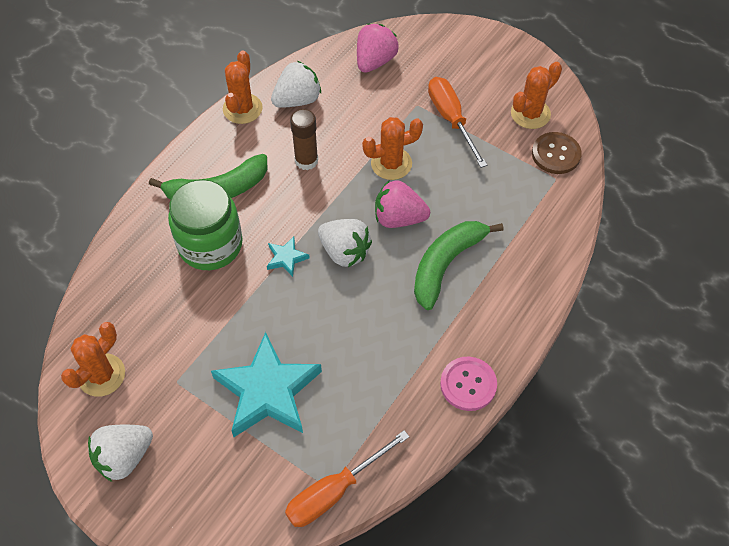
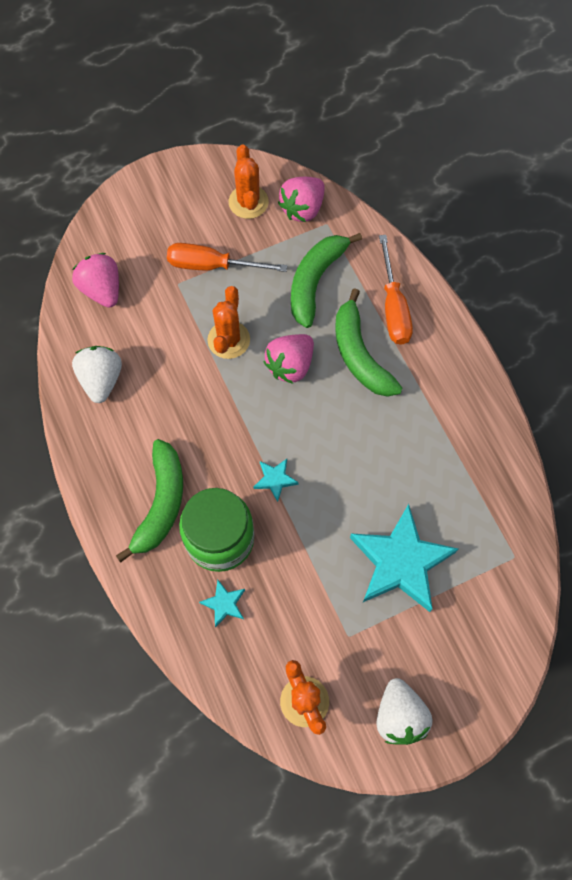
camera: 60 degrees left, 10 degrees up
orange cactus [223,50,263,124] -> none
orange screwdriver [285,430,410,527] -> orange screwdriver moved to [379,235,413,345]
brown glue stick [290,109,318,170] -> none
white strawberry [318,219,372,267] -> none
pink button [440,357,497,411] -> none
brown button [532,132,582,174] -> pink strawberry [278,177,325,222]
none -> turquoise star [199,580,245,628]
none -> green banana [291,233,362,328]

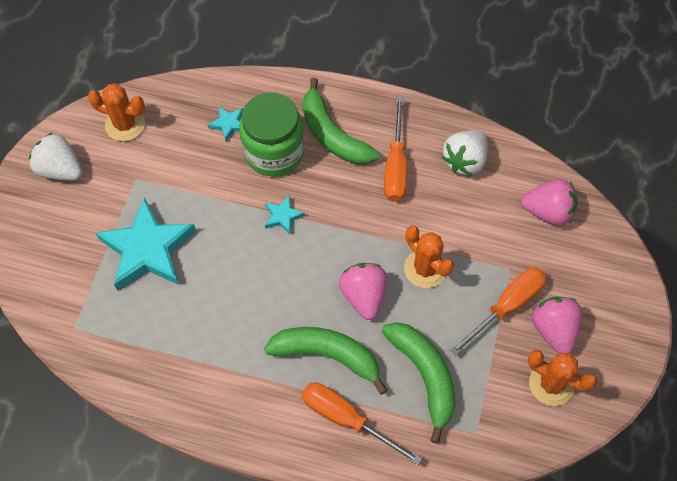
camera: 130 degrees right, 5 degrees down
white strawberry [72,346,122,403] -> white strawberry turned 90 degrees clockwise [442,130,488,176]
pink strawberry [278,177,325,222] -> pink strawberry moved to [532,297,583,353]
none -> orange screwdriver [384,97,407,202]

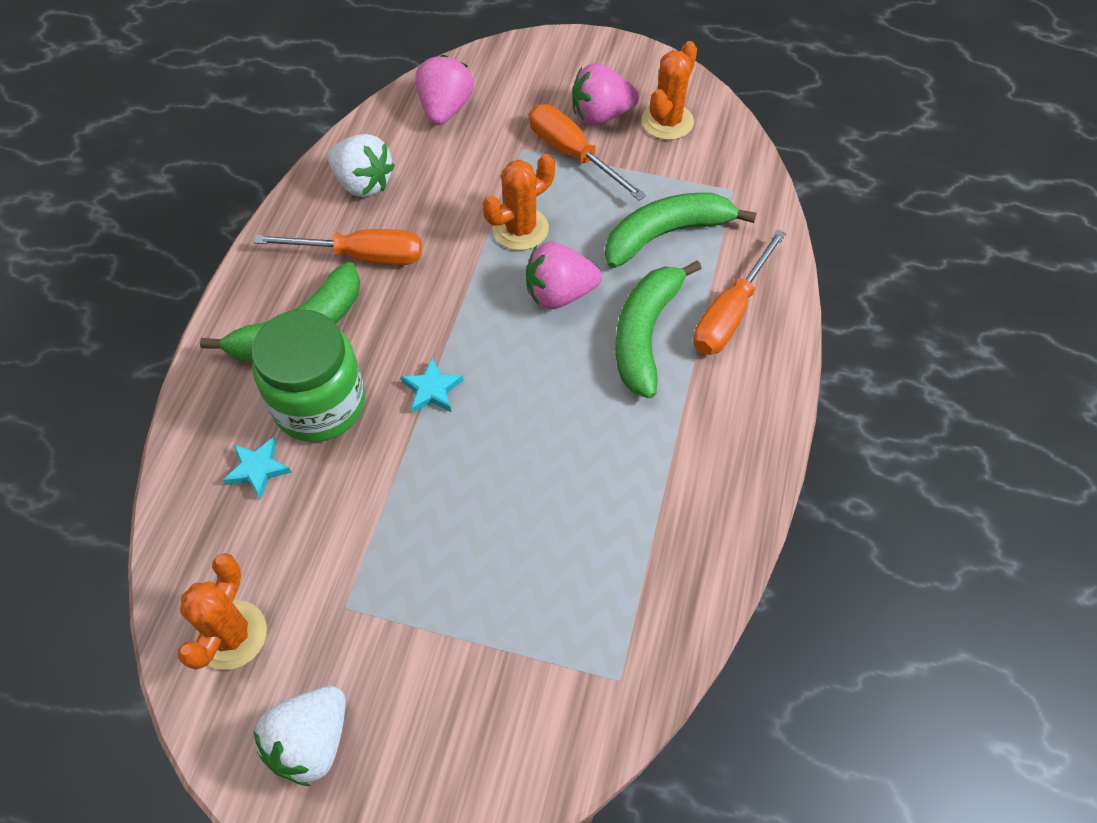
camera: 90 degrees left, 5 degrees down
turquoise star [95,197,196,291] -> none

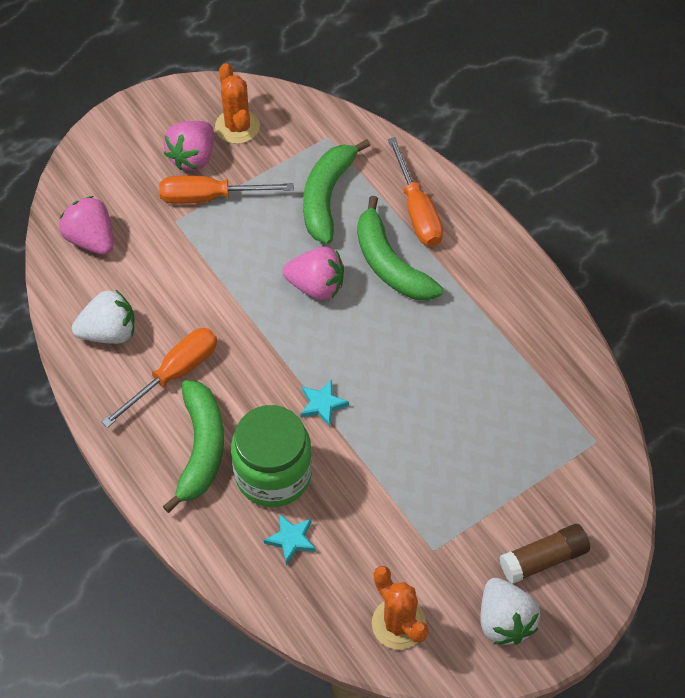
camera: 50 degrees left, 0 degrees up
orange cactus [483,154,555,250] -> none
pink strawberry [526,242,602,309] -> pink strawberry turned 105 degrees counterclockwise [283,247,344,301]
none -> brown glue stick [499,524,590,584]

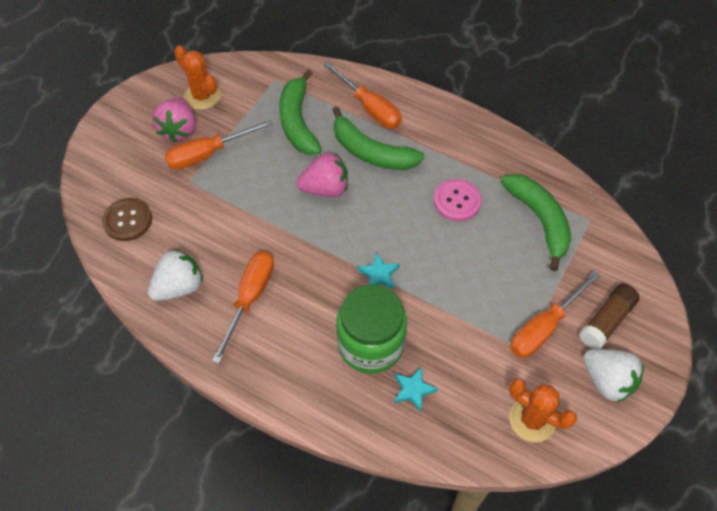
camera: 25 degrees left, 0 degrees up
pink strawberry [59,196,113,255] -> brown button [102,198,152,241]
green banana [163,380,224,513] -> green banana moved to [500,174,571,271]
none -> pink button [434,179,482,221]
none -> orange screwdriver [510,271,601,358]

